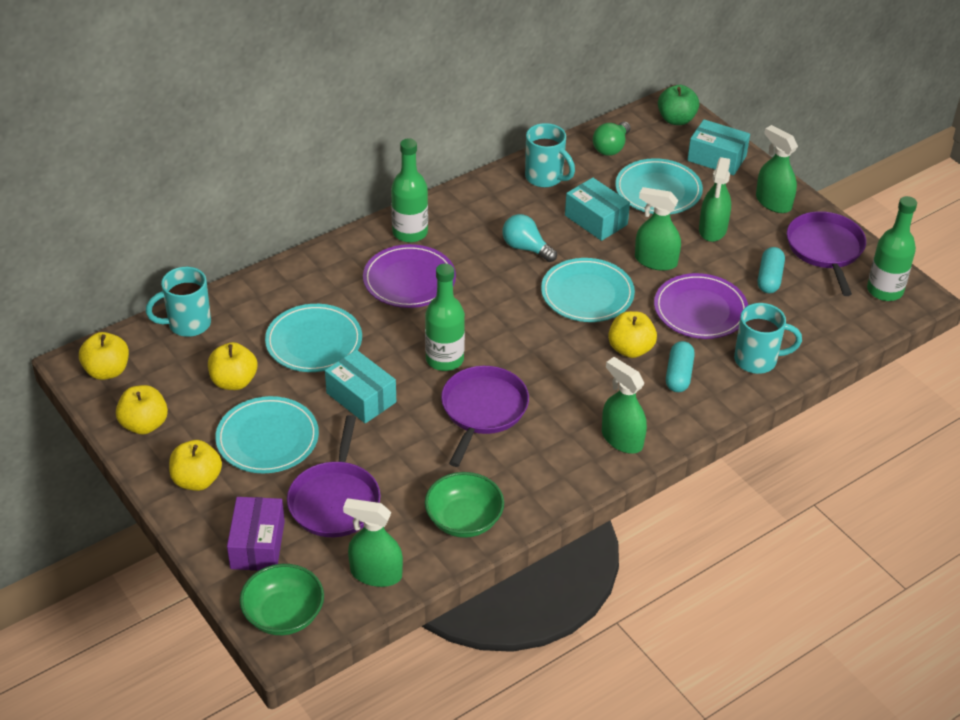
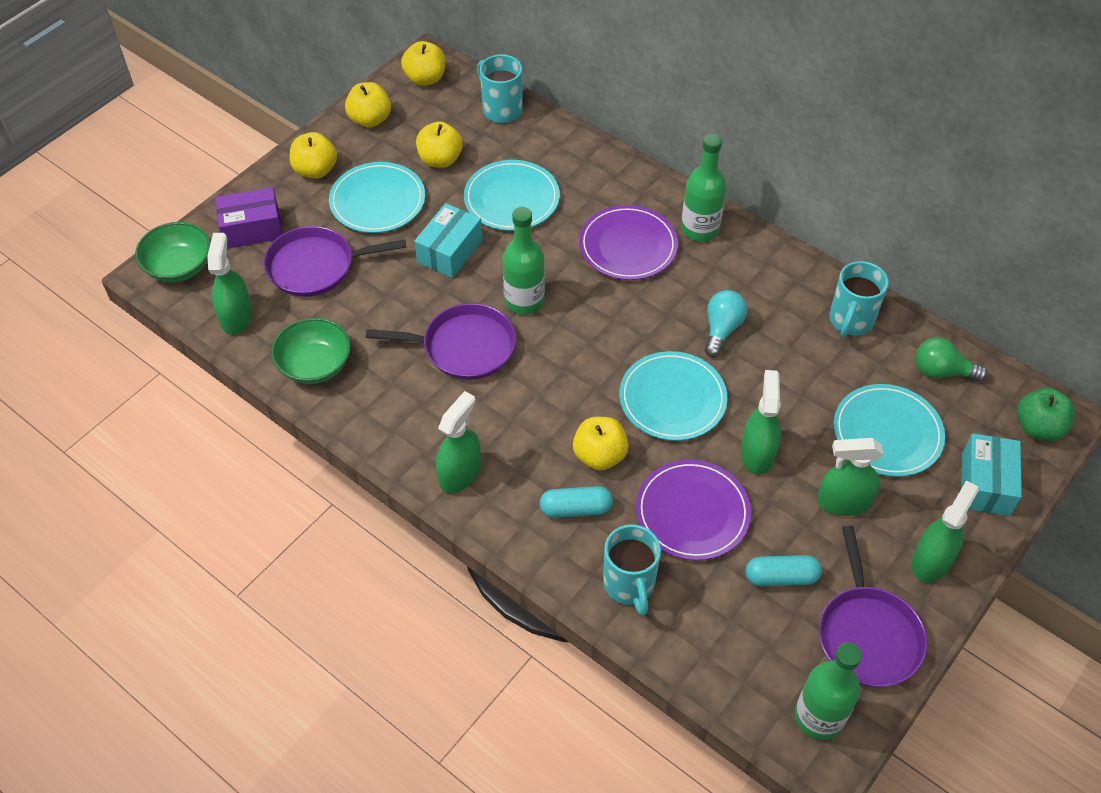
camera: 75 degrees right, 10 degrees up
turquoise box [565,178,630,241] -> none
purple pan [787,211,866,296] -> purple pan turned 105 degrees clockwise [819,525,927,687]

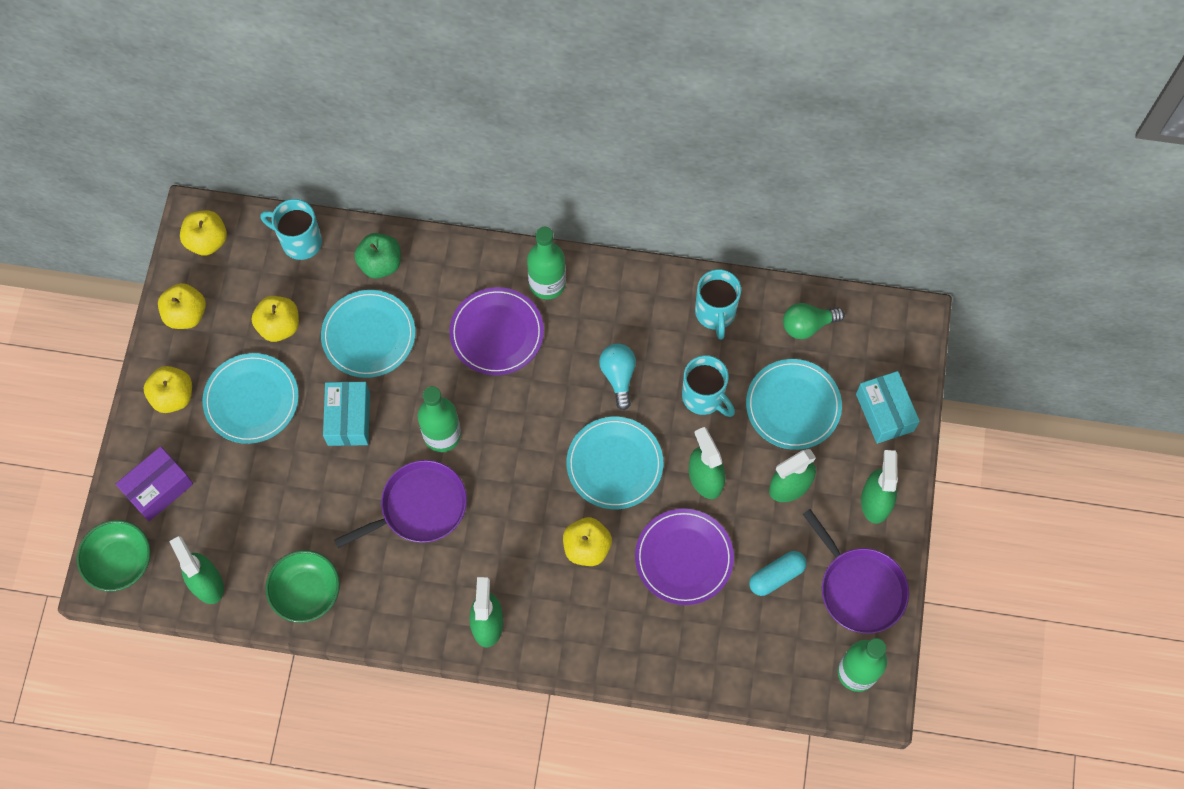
camera: 30 degrees left, 15 degrees up
purple pan [264,226,406,297] -> none
turquoise capsule [539,486,613,518] -> none
turquoise mug [603,524,661,615] -> turquoise mug moved to [682,355,735,417]
green apple [1017,388,1075,441] -> green apple moved to [354,233,401,279]

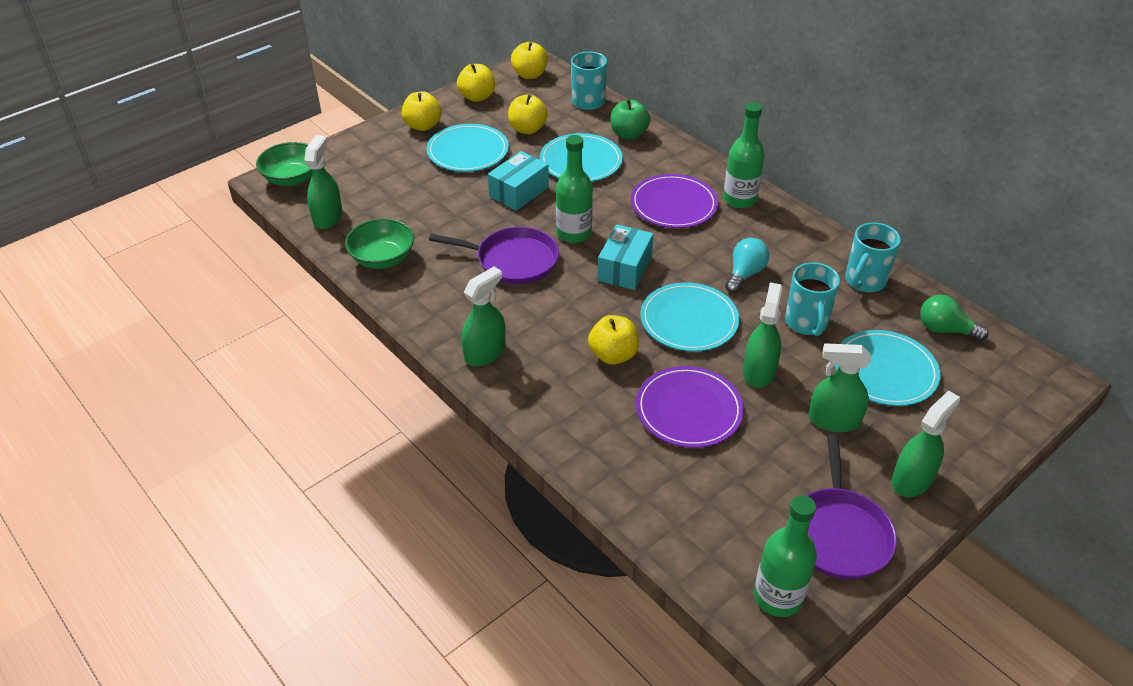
camera: 40 degrees right, 25 degrees down
purple box [116,446,193,521] -> none
turquoise capsule [749,551,807,596] -> none
turquoise box [856,371,920,444] -> turquoise box moved to [597,225,654,290]

